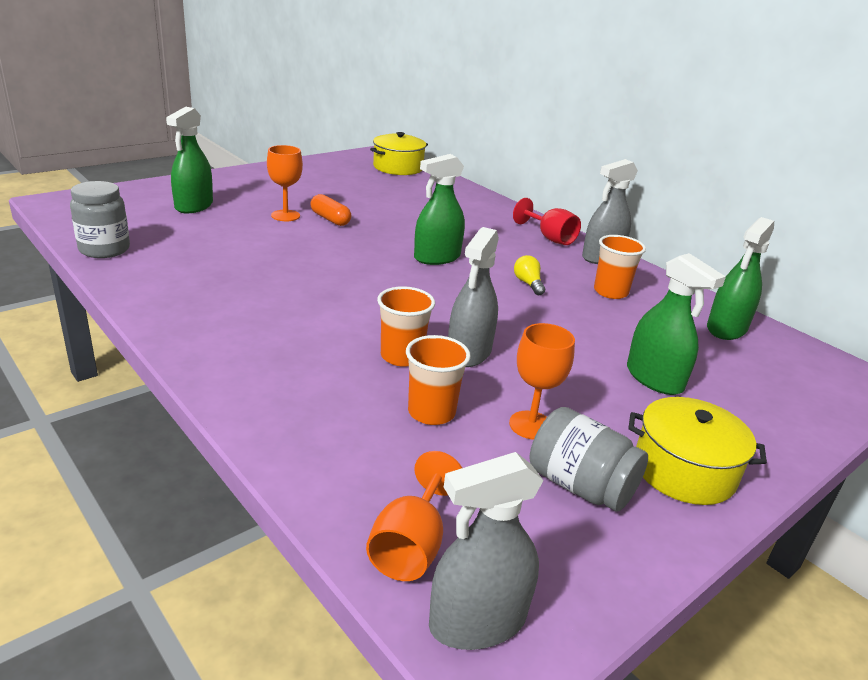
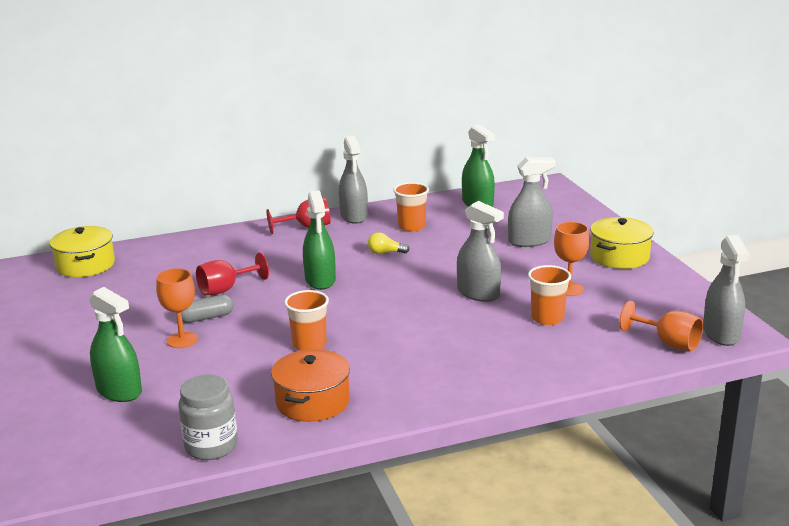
camera: 65 degrees left, 5 degrees down
orange capsule [311,194,351,226] -> grey capsule [181,295,233,323]
orange cup [377,286,435,367] -> orange cup moved to [284,290,329,351]
grey jar [529,407,648,512] -> none
green spray bottle [627,253,726,395] -> grey spray bottle [508,157,556,247]
none -> red goblet [196,253,269,295]
none -> orange pot [271,349,350,422]

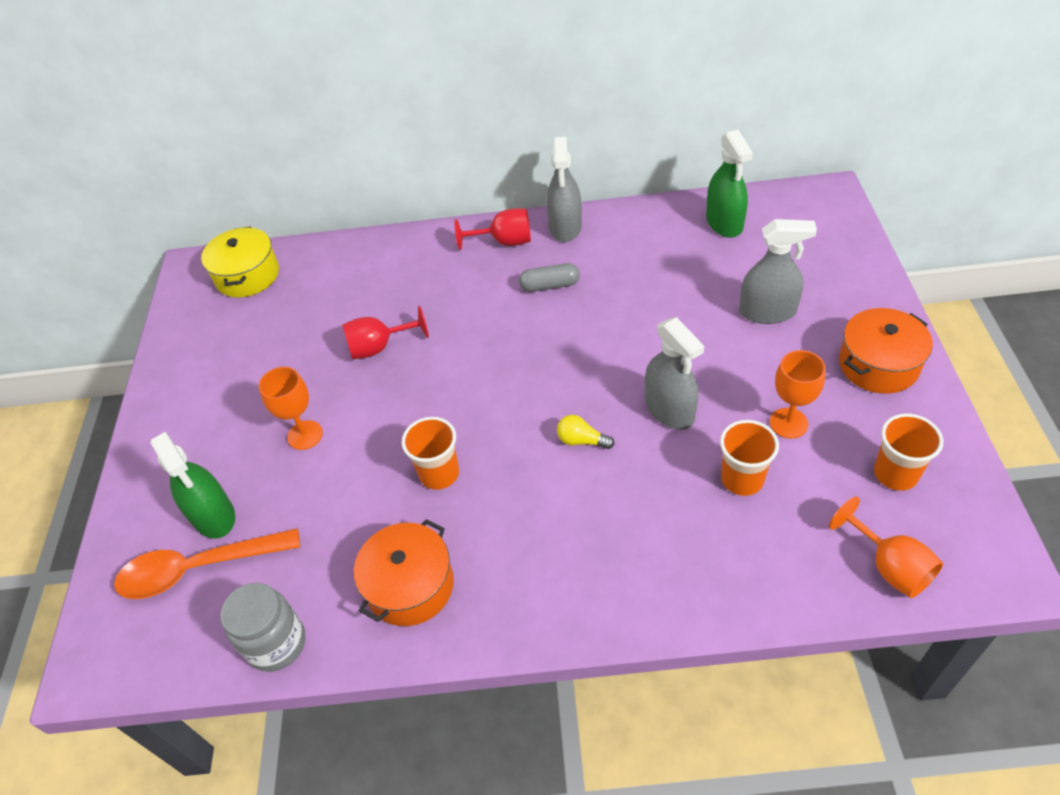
camera: 20 degrees right, 25 degrees up
grey capsule [181,295,233,323] -> grey capsule moved to [519,263,580,292]
green spray bottle [303,191,336,290] -> none
yellow light bulb [368,232,410,254] -> yellow light bulb moved to [557,415,615,449]
orange cup [393,182,429,232] -> orange cup moved to [874,414,943,491]
yellow pot [590,217,654,269] -> orange pot [839,308,933,394]
grey spray bottle [703,235,749,346] -> none
none -> orange spoon [114,528,300,599]

